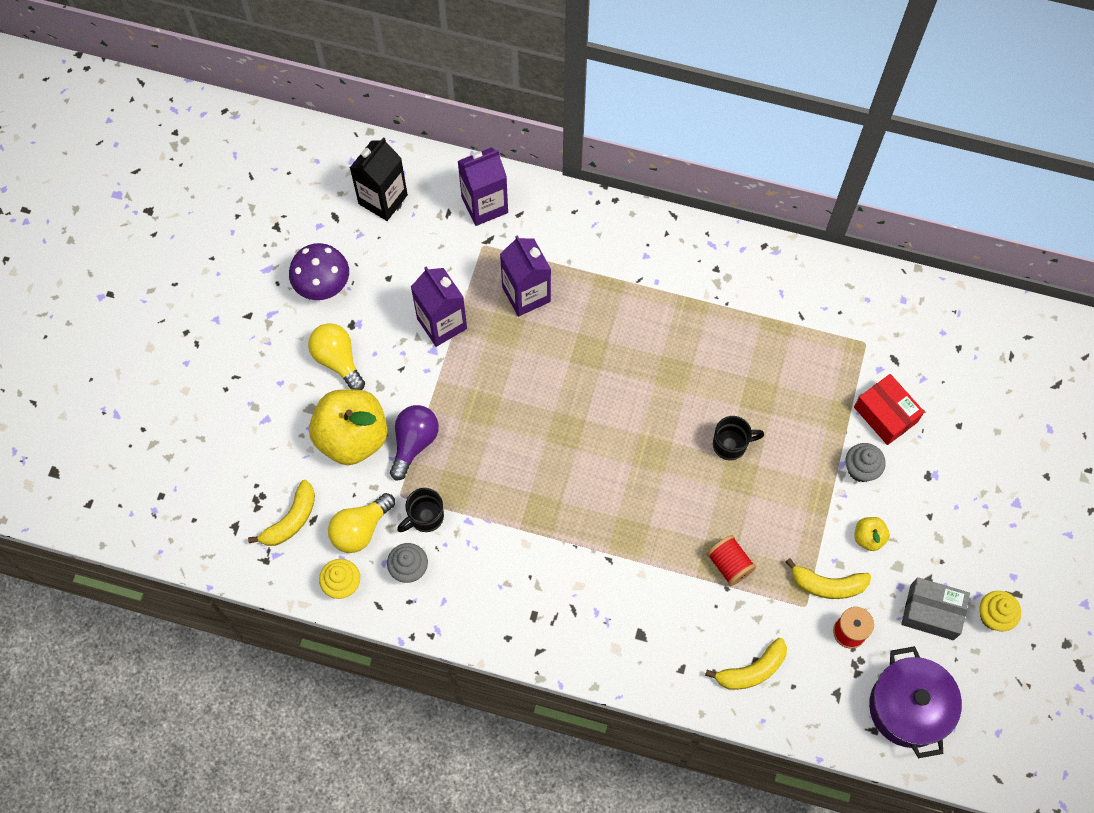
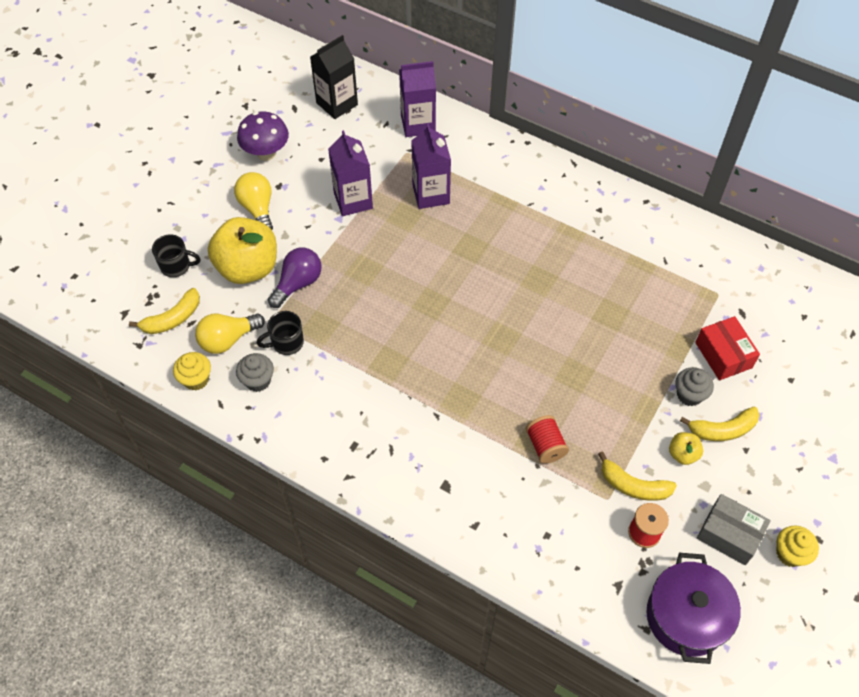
camera: 15 degrees right, 10 degrees down
yellow banana [705,638,787,690] -> yellow banana moved to [680,407,760,441]
black mug [713,416,764,460] -> black mug moved to [152,234,201,277]

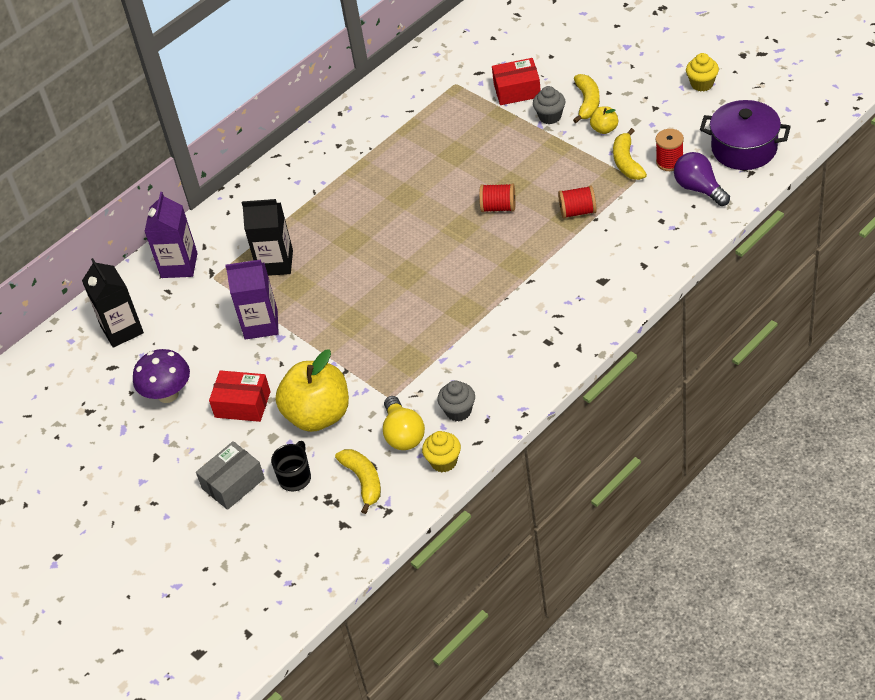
camera: 70 degrees left, 10 degrees down
yellow light bulb [234,172,273,230] -> red box [209,370,270,422]
black mug [257,311,304,355] -> none
purple light bulb [268,248,322,308] -> purple light bulb moved to [674,152,730,206]
purple carton [411,124,451,209] -> black carton [242,199,293,276]
yellow banana [598,451,677,501] -> yellow banana turned 135 degrees clockwise [613,128,647,180]
grey box [697,494,771,565] -> grey box moved to [196,441,265,510]
none -> red spool [479,184,516,212]

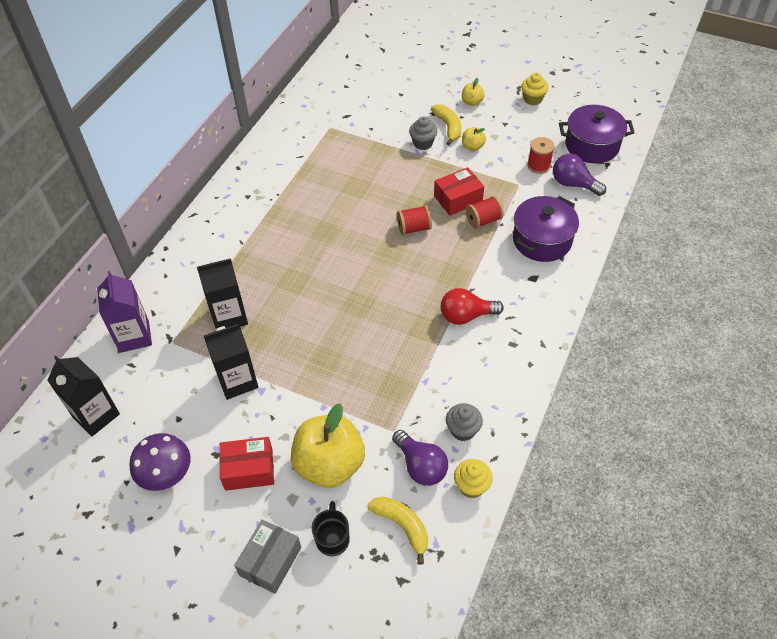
camera: 25 degrees left, 5 degrees up
purple carton [225,260,279,340] -> black carton [204,324,259,400]
yellow light bulb [383,396,425,450] -> purple light bulb [392,430,448,486]
red box [492,58,541,105] -> red box moved to [434,167,484,216]
yellow banana [613,128,647,180] -> none
none -> red light bulb [441,288,504,325]
none -> yellow apple [462,78,485,106]
none -> purple pot [513,196,579,262]

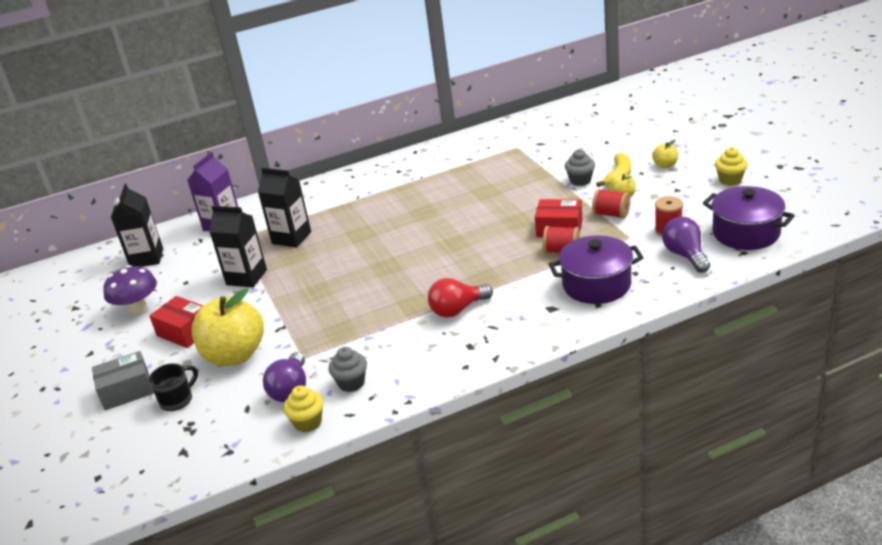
camera: 45 degrees right, 20 degrees down
yellow banana [367,496,428,565] -> none
red spool [397,205,432,235] -> red spool moved to [592,189,630,219]
red light bulb [441,288,504,325] -> red light bulb turned 60 degrees counterclockwise [428,278,493,318]

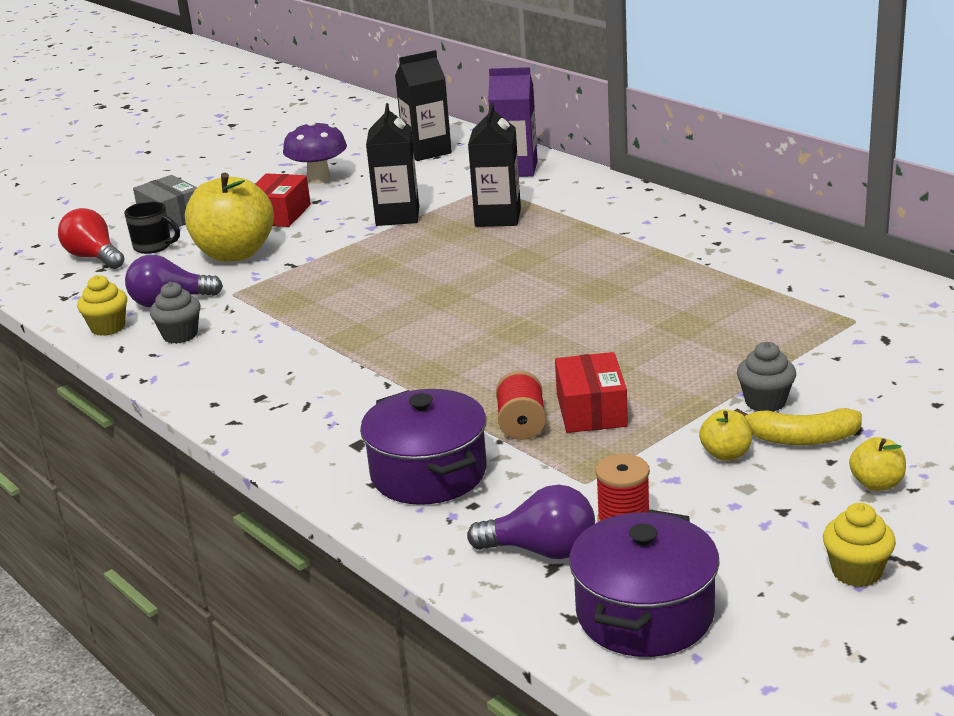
camera: 70 degrees right, 5 degrees down
red light bulb [428,278,493,318] -> red light bulb moved to [58,208,125,269]
red spool [592,189,630,219] -> none
purple light bulb [662,217,710,273] -> purple light bulb turned 45 degrees clockwise [467,485,595,559]

